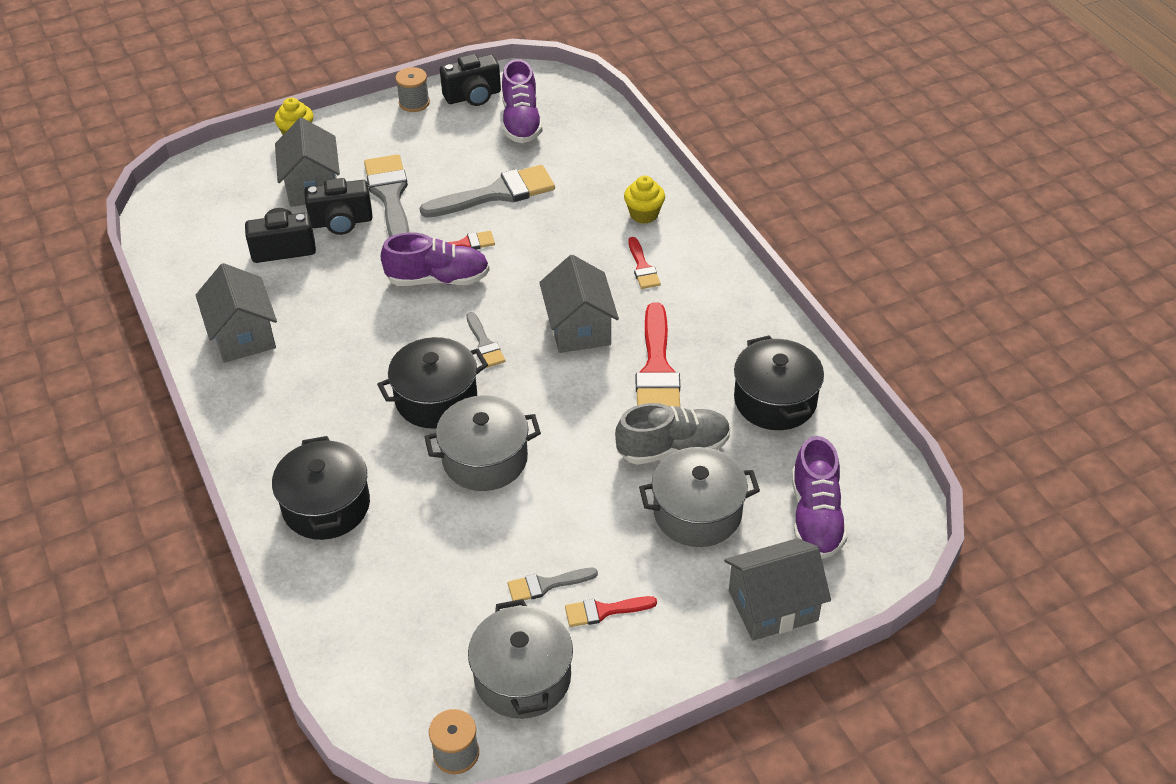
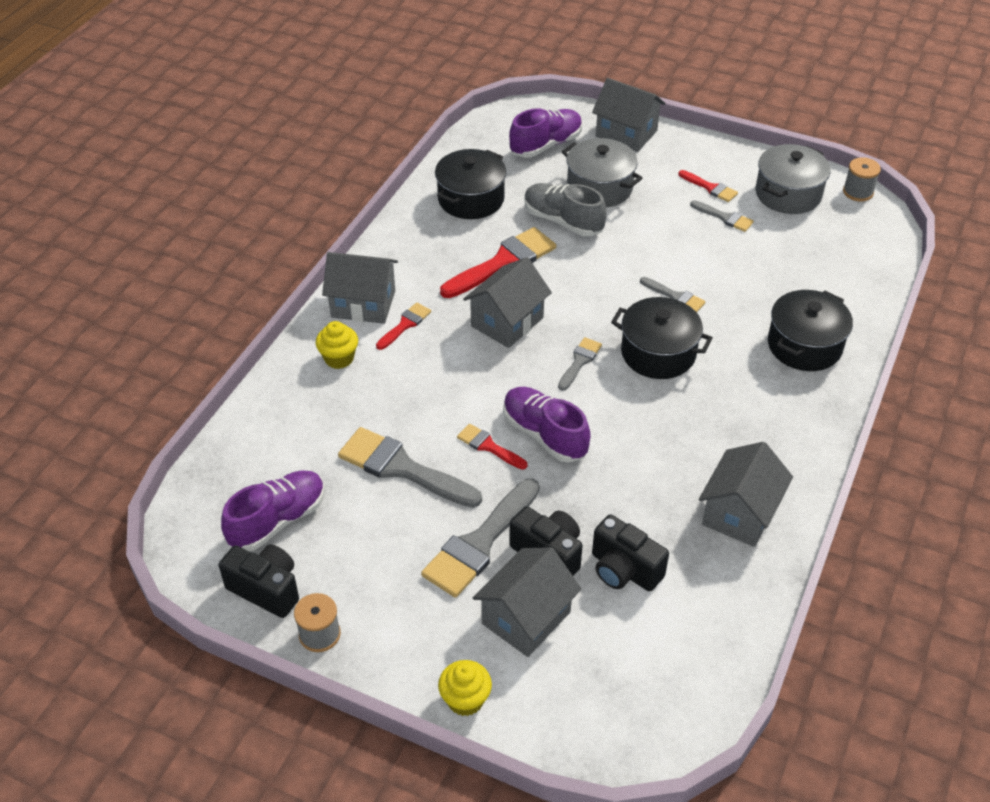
camera: 130 degrees left, 0 degrees up
grey pot [424,395,541,491] -> grey brush [640,277,705,312]
none -> grey house [322,252,398,324]

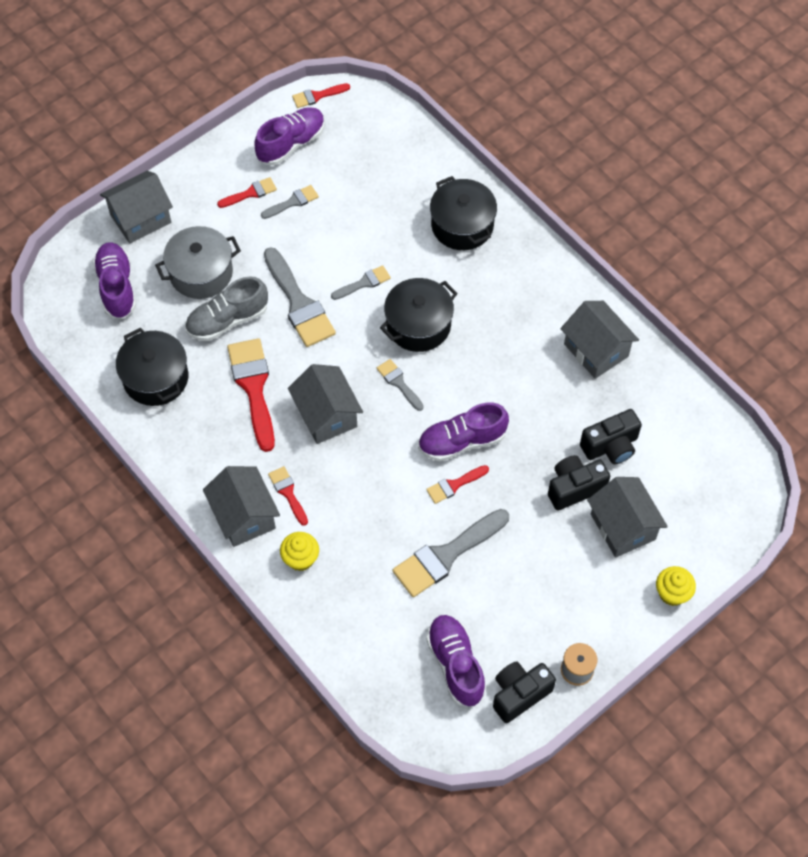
camera: 65 degrees left, 15 degrees up
grey house [322,252,398,324] -> grey house turned 60 degrees counterclockwise [203,466,280,547]
grey brush [421,478,540,598] -> grey brush moved to [264,247,336,347]
grey pot [756,144,831,214] -> purple shoe [254,107,325,165]
grey spool [843,157,881,202] -> red brush [292,83,350,108]

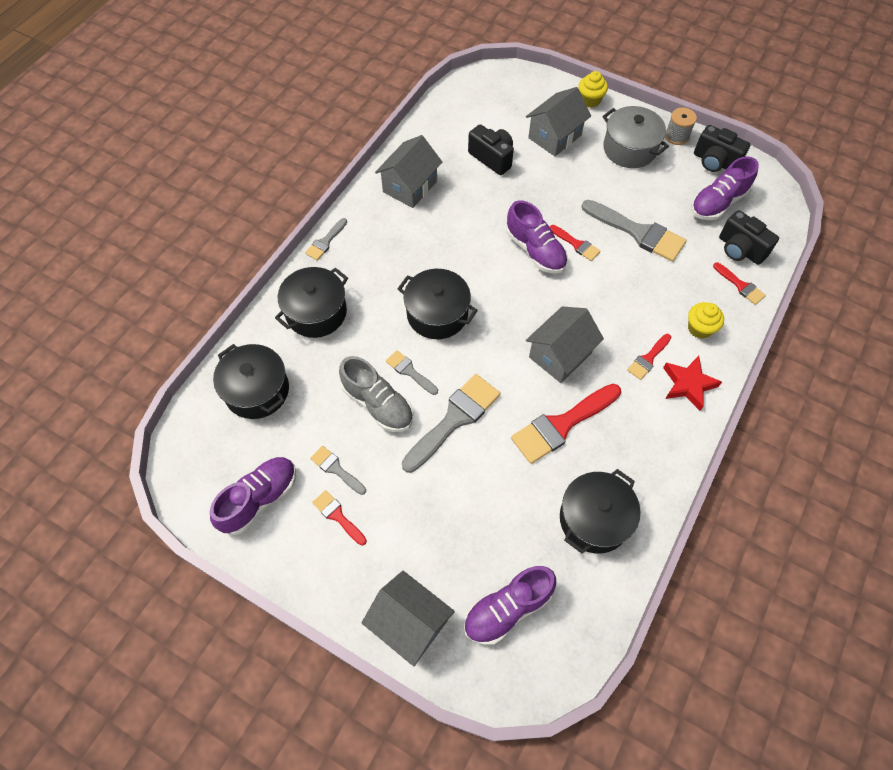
camera: 110 degrees left, 0 degrees up
grey pot [155,226,241,299] -> grey pot moved to [602,106,669,168]
grey shoe [185,276,268,341] -> grey shoe moved to [339,356,413,432]
grey house [203,466,280,547] -> red star [663,356,722,411]
purple shoe [254,107,325,165] -> purple shoe turned 105 degrees clockwise [210,457,296,535]
red brush [292,83,350,108] -> red brush moved to [713,262,766,305]
grey brush [377,359,424,411] -> grey brush moved to [305,218,347,260]
black camera [548,455,610,511] -> black camera moved to [719,210,779,265]
none -> black pot [213,344,289,419]

